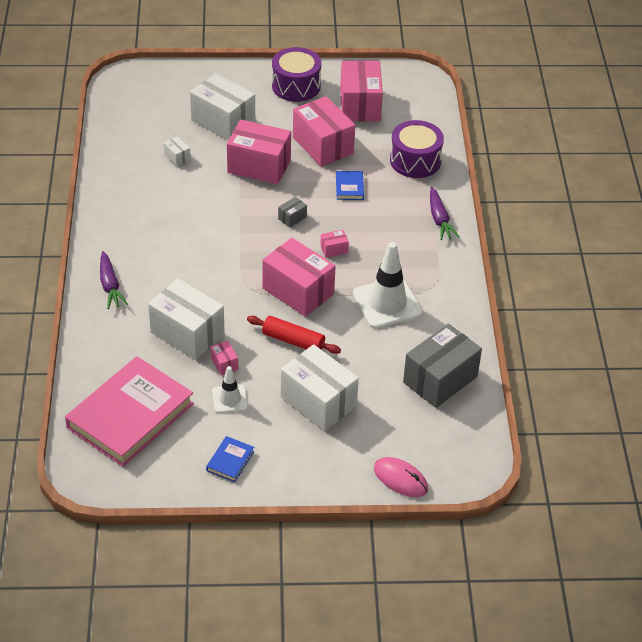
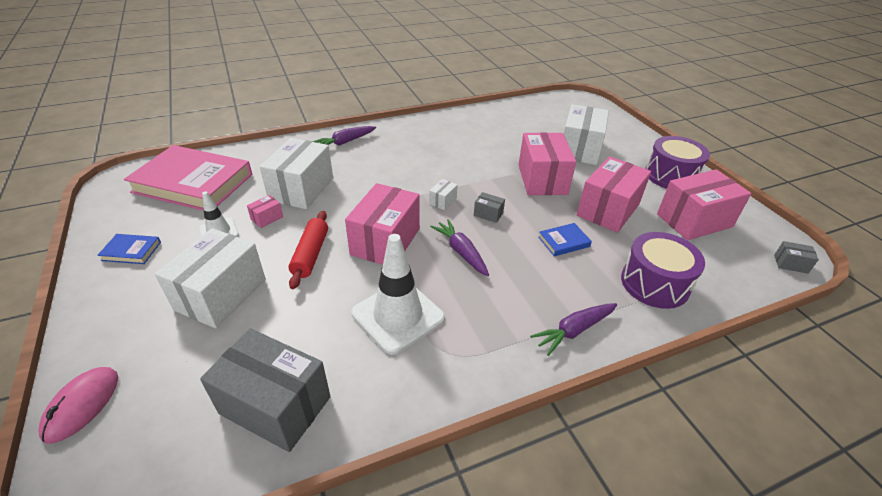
camera: 70 degrees right, 5 degrees down
white box [164,136,191,166] -> white box moved to [429,179,458,210]
pink box [320,230,349,258] -> purple carrot [430,219,489,276]
none -> grey box [774,241,819,274]

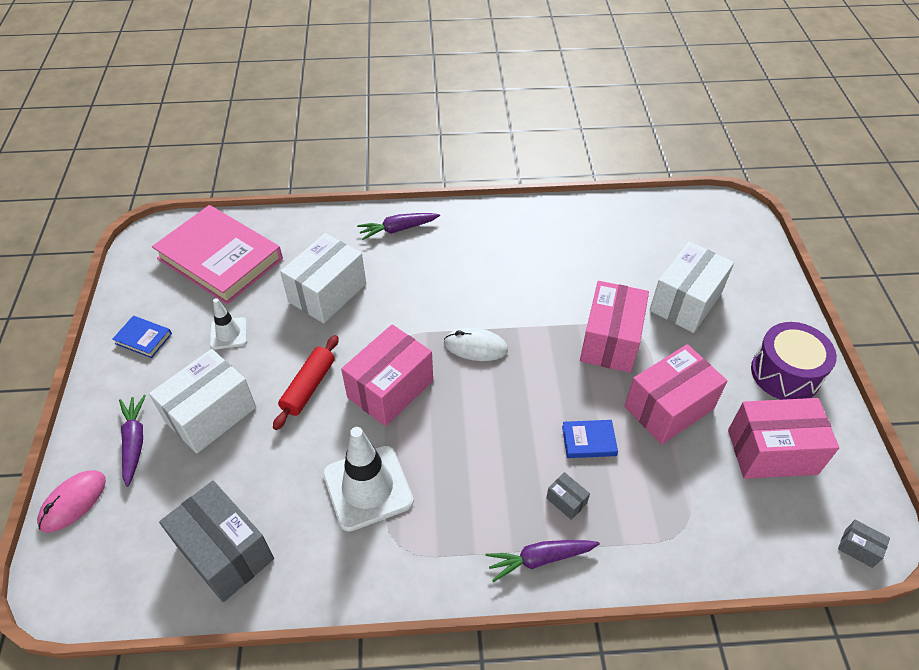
camera: 20 degrees right, 10 degrees up
pink box [247,195,283,228] -> none
white box [429,179,458,210] -> white mouse [444,328,508,361]
purple carrot [430,219,489,276] -> purple carrot moved to [119,395,146,487]
grey box [474,192,505,223] -> grey box moved to [546,472,590,520]
purple drum [621,232,705,309] -> none

